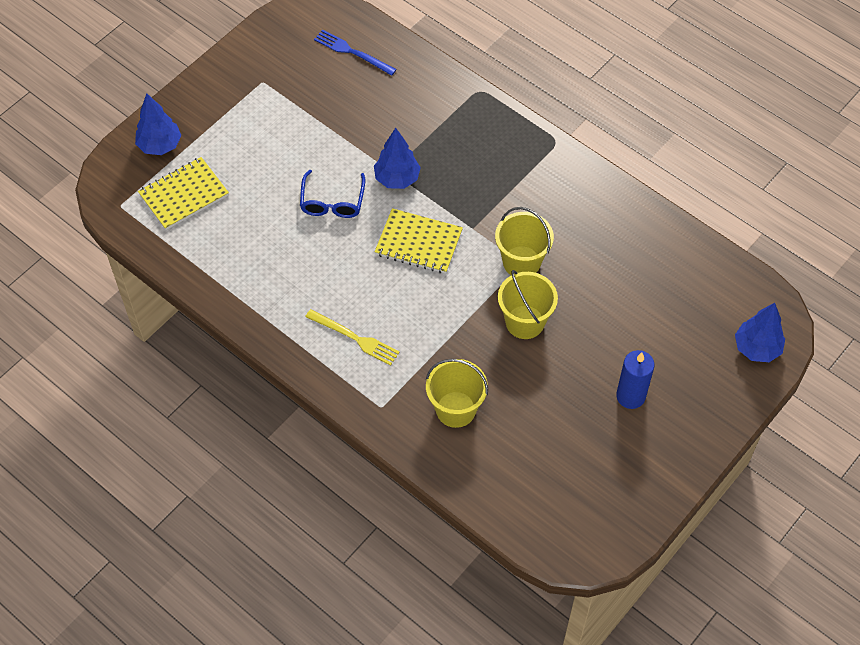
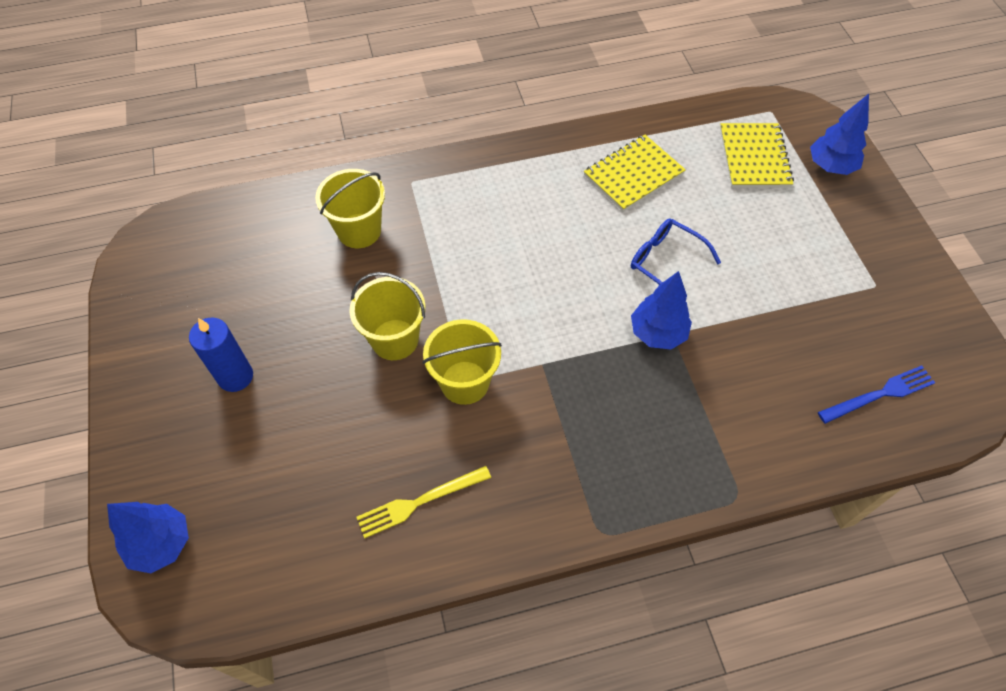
camera: 125 degrees right, 0 degrees up
yellow fork [305,309,400,366] -> yellow fork moved to [357,466,491,539]
yellow notebook [375,208,463,274] -> yellow notebook moved to [584,135,686,212]

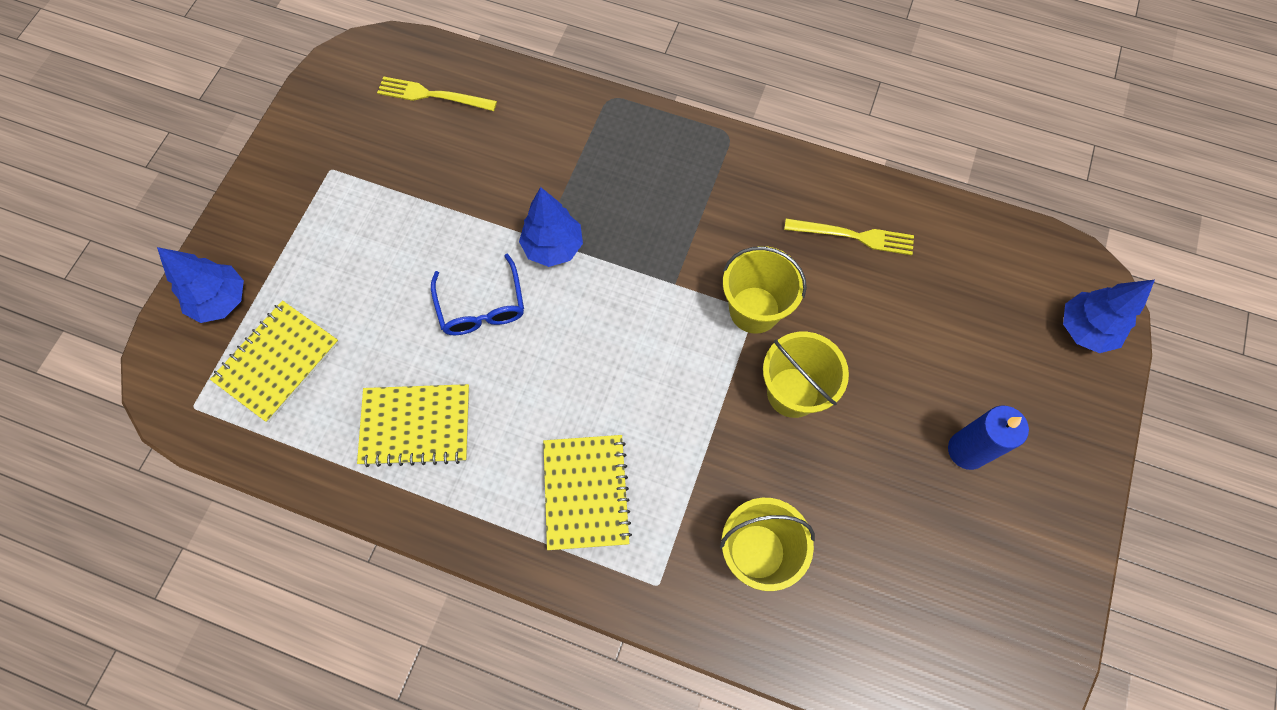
camera: 145 degrees left, 10 degrees up
blue fork [818,366,935,424] -> yellow fork [377,77,497,111]
none -> yellow notebook [543,435,632,550]

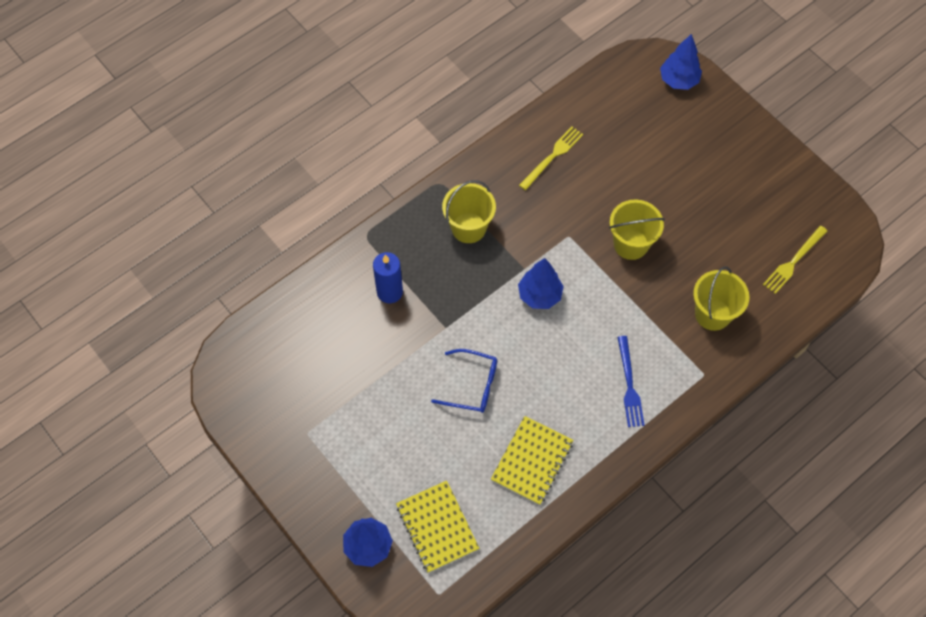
camera: 60 degrees left, 5 degrees down
yellow fork [377,77,497,111] -> yellow fork moved to [763,226,827,294]
blue tree [519,187,583,267] -> blue tree moved to [518,258,564,309]
yellow notebook [543,435,632,550] -> blue fork [617,336,645,427]
yellow bucket [723,246,807,334] -> yellow bucket moved to [442,180,496,243]
blue candle [948,406,1029,470] -> blue candle moved to [373,252,403,303]

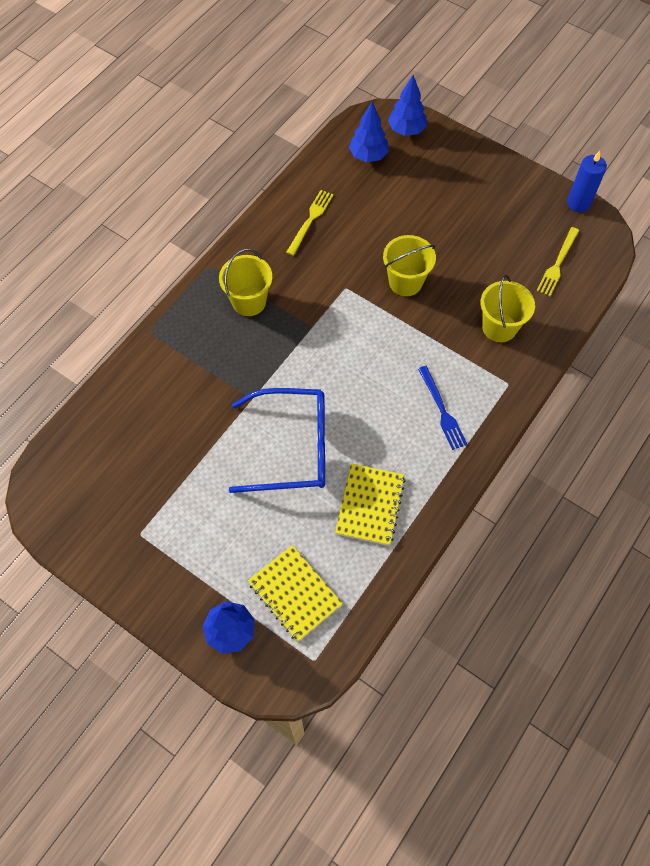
camera: 15 degrees left, 0 degrees up
blue candle [373,252,403,303] -> blue candle moved to [567,151,607,212]
blue glasses [431,349,497,413] -> blue glasses [229,388,325,493], size x1.73
blue tree [518,258,564,309] -> blue tree moved to [349,102,389,162]

